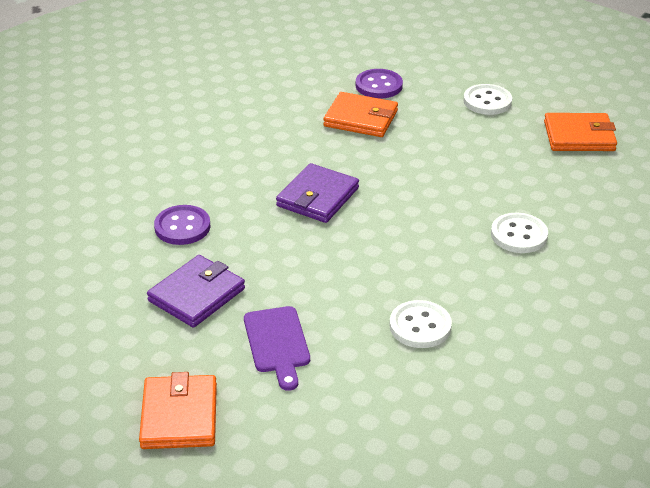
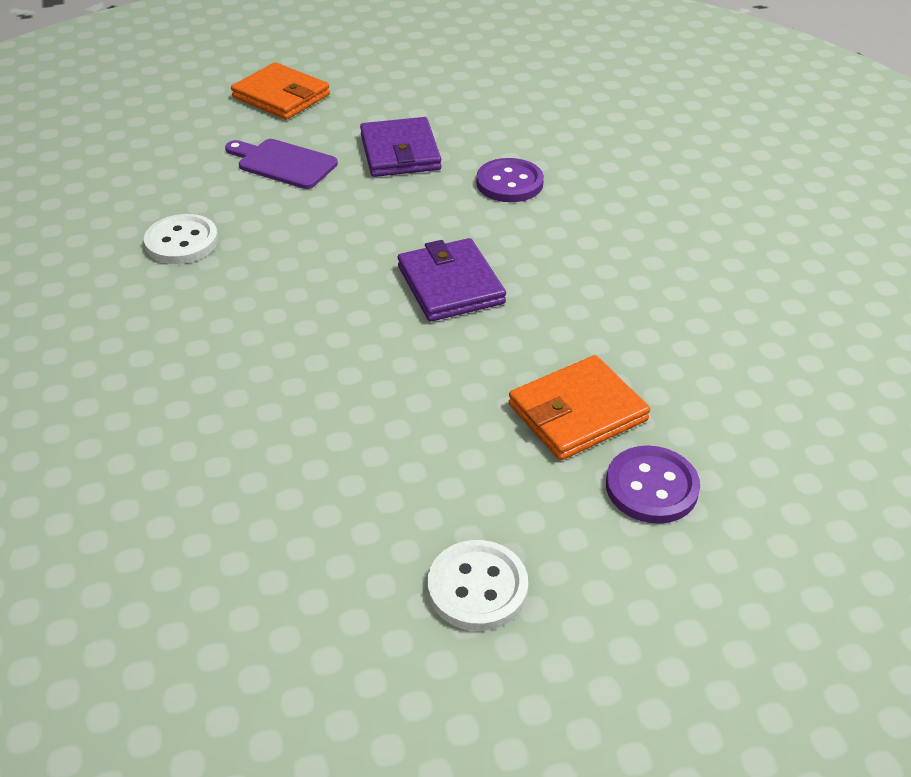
camera: 130 degrees right, 5 degrees up
white button [491,213,548,253] -> none
orange wallet [544,113,617,151] -> none

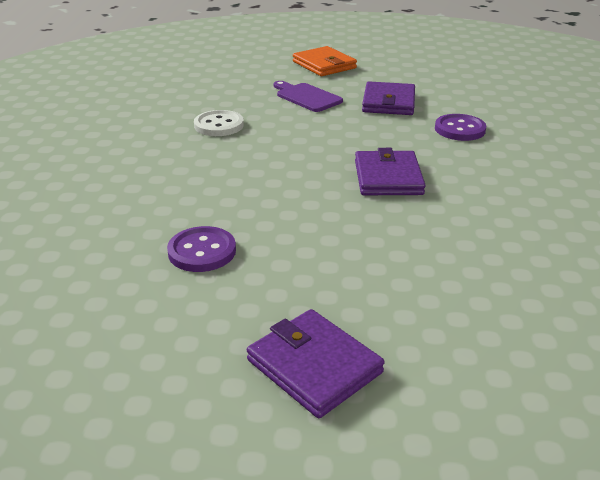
camera: 20 degrees right, 10 degrees down
white button [427,540,528,631] -> purple wallet [247,309,385,418]
orange wallet [509,355,650,460] -> none
purple button [606,445,700,524] -> purple button moved to [167,226,236,272]

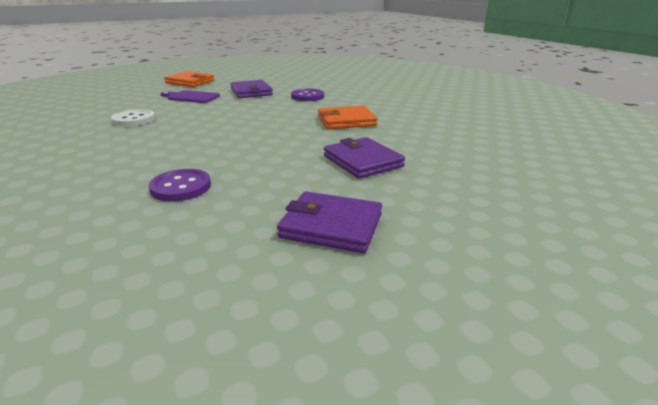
camera: 30 degrees left, 5 degrees down
purple wallet [355,148,426,195] -> purple wallet moved to [324,137,405,179]
none -> orange wallet [318,106,377,129]

